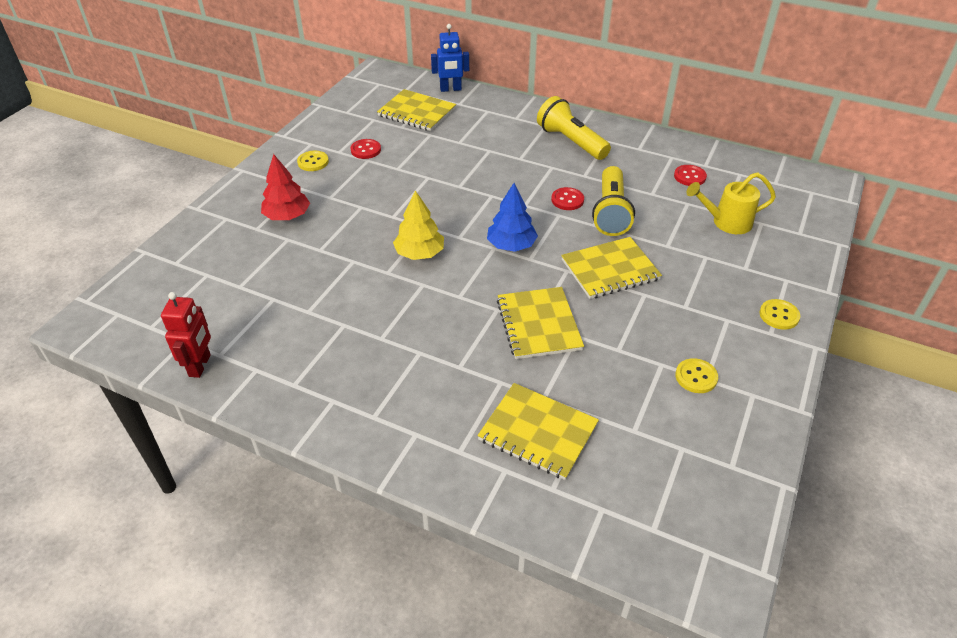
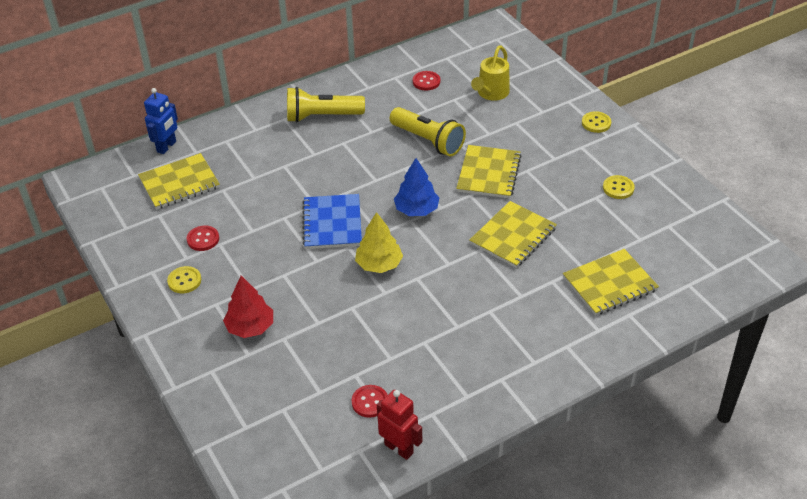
camera: 55 degrees left, 0 degrees up
yellow notebook [497,287,584,359] -> yellow notebook turned 75 degrees counterclockwise [470,201,557,268]
red button [551,187,584,210] -> red button moved to [352,385,387,418]
none -> blue notebook [302,194,362,249]

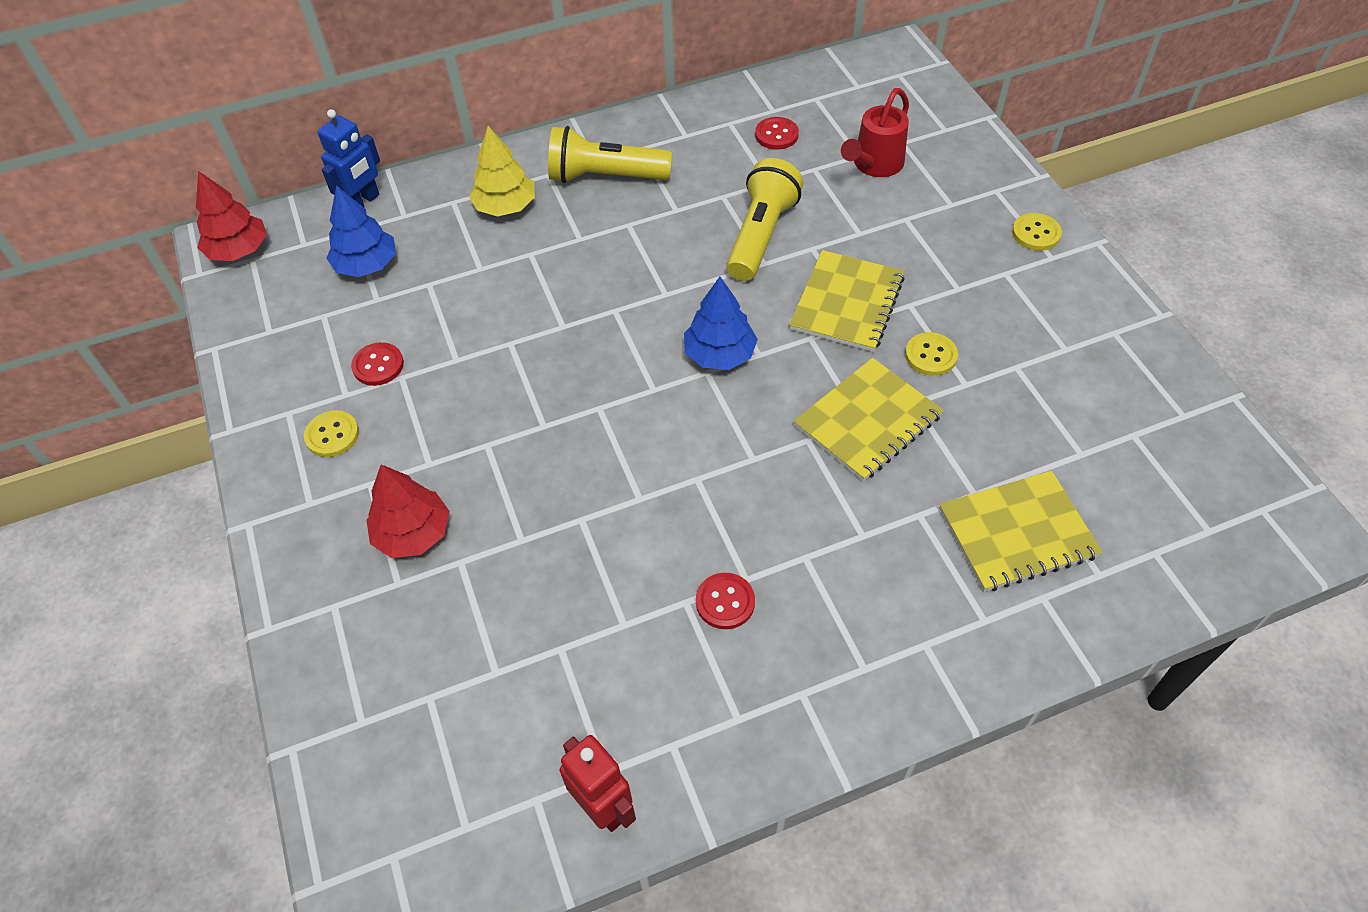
camera: 10 degrees right, 10 degrees up
yellow notebook [138,153,220,209] -> blue tree [326,185,396,277]
blue notebook [302,194,362,249] -> none
red button [352,385,387,418] -> red button moved to [696,573,755,629]
yellow tree [355,212,403,273] -> yellow tree moved to [469,126,535,216]
yellow flashlight [390,107,466,156] -> yellow flashlight turned 120 degrees counterclockwise [726,158,803,281]
yellow watering can [471,45,510,101] -> red watering can [841,88,909,177]
yellow button [603,175,635,199] -> yellow button moved to [905,332,958,376]
none -> red tree [196,171,267,261]

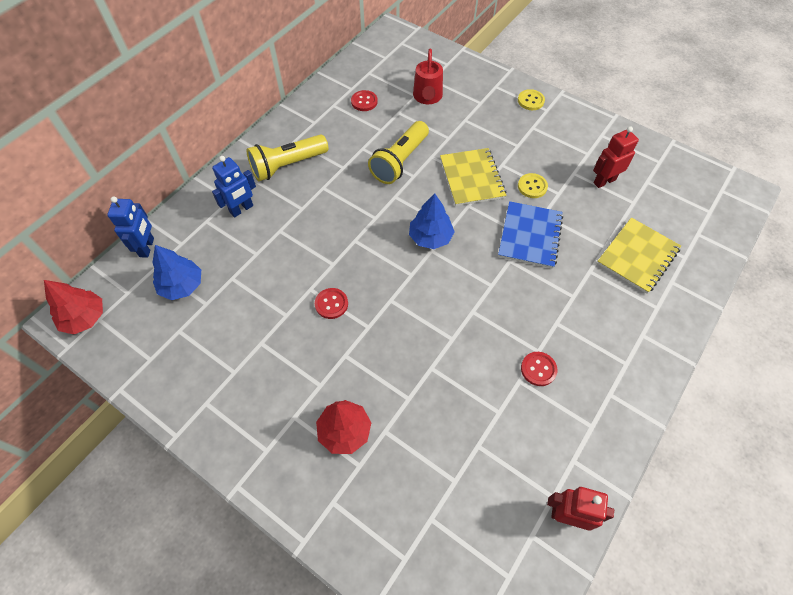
camera: 35 degrees left, 5 degrees up
yellow button [304,410,359,457] -> none
red button [351,342,404,386] -> red button moved to [315,288,348,319]
yellow tree [469,126,535,216] -> blue robot [212,156,256,218]
yellow flashlight [726,158,803,281] -> yellow flashlight turned 135 degrees counterclockwise [368,121,429,184]
yellow notebook [794,358,943,481] -> blue notebook [498,201,563,269]
none -> red robot [593,126,639,188]

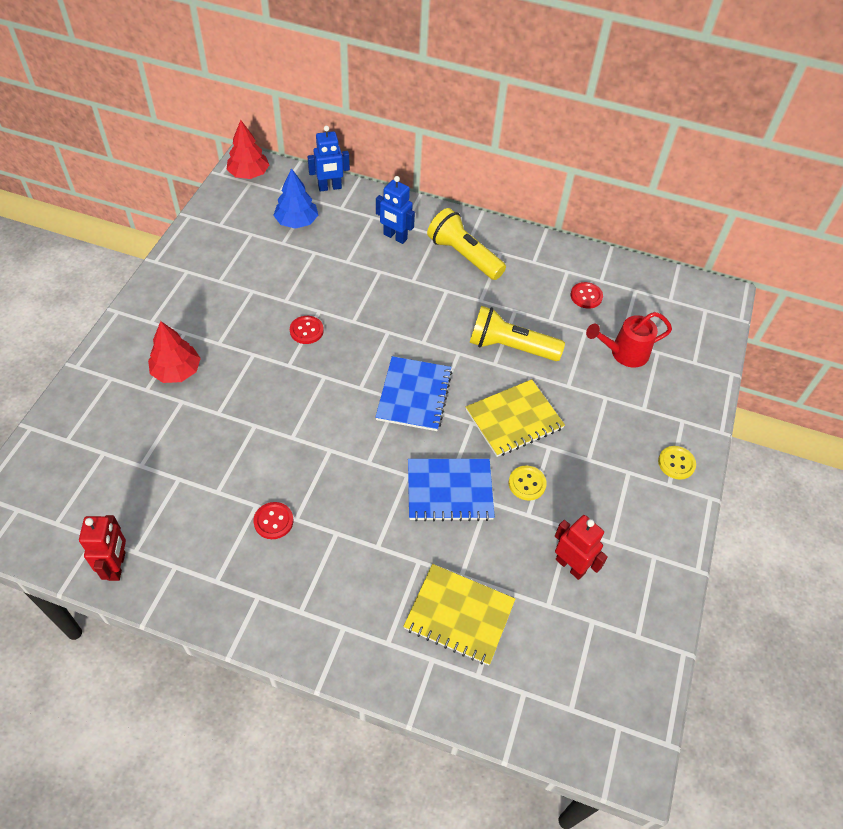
camera: 70 degrees right, 5 degrees down
blue tree [409,193,454,249] -> blue notebook [375,356,452,431]

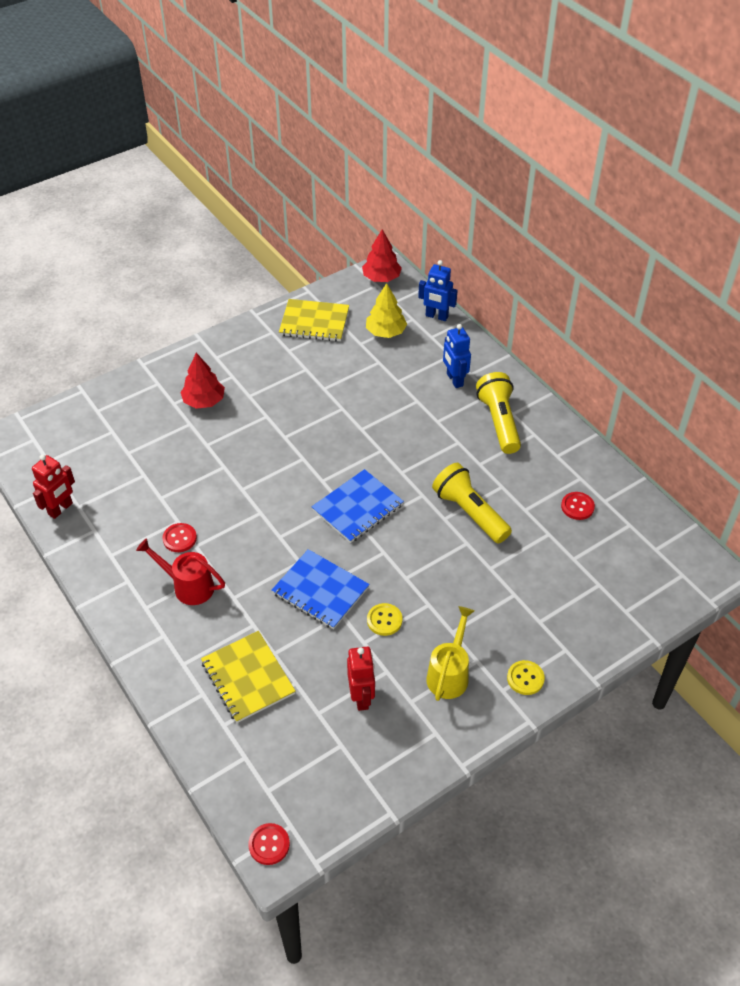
camera: 40 degrees right, 5 degrees down
blue tree [273,168,318,229] -> yellow tree [366,283,407,338]
red button [290,316,324,344] -> red button moved to [248,823,290,865]
yellow notebook [466,379,565,457] -> yellow notebook moved to [279,299,349,342]
red watering can [586,312,672,368] -> red watering can moved to [136,538,225,605]
none -> yellow watering can [426,606,474,701]

